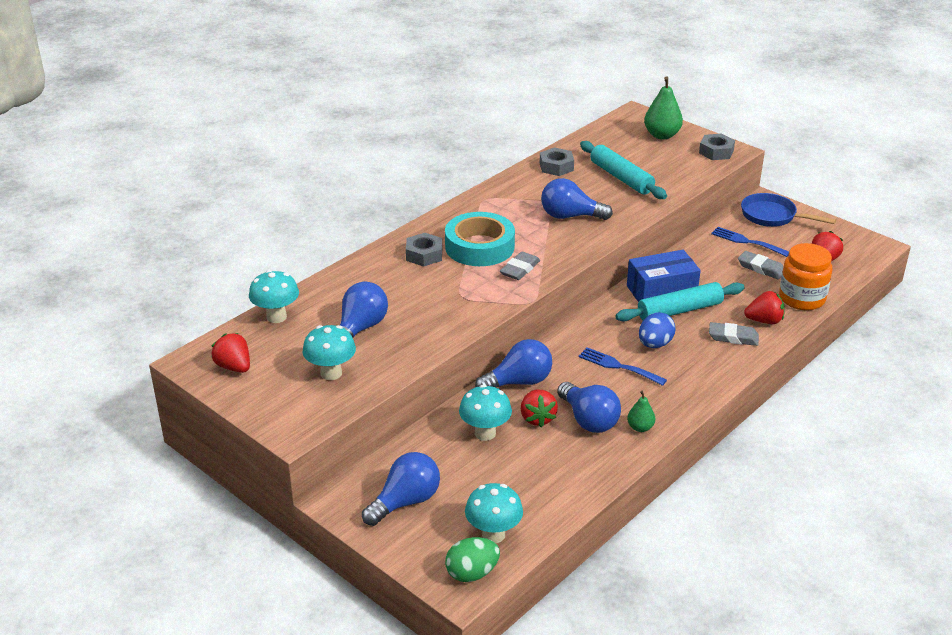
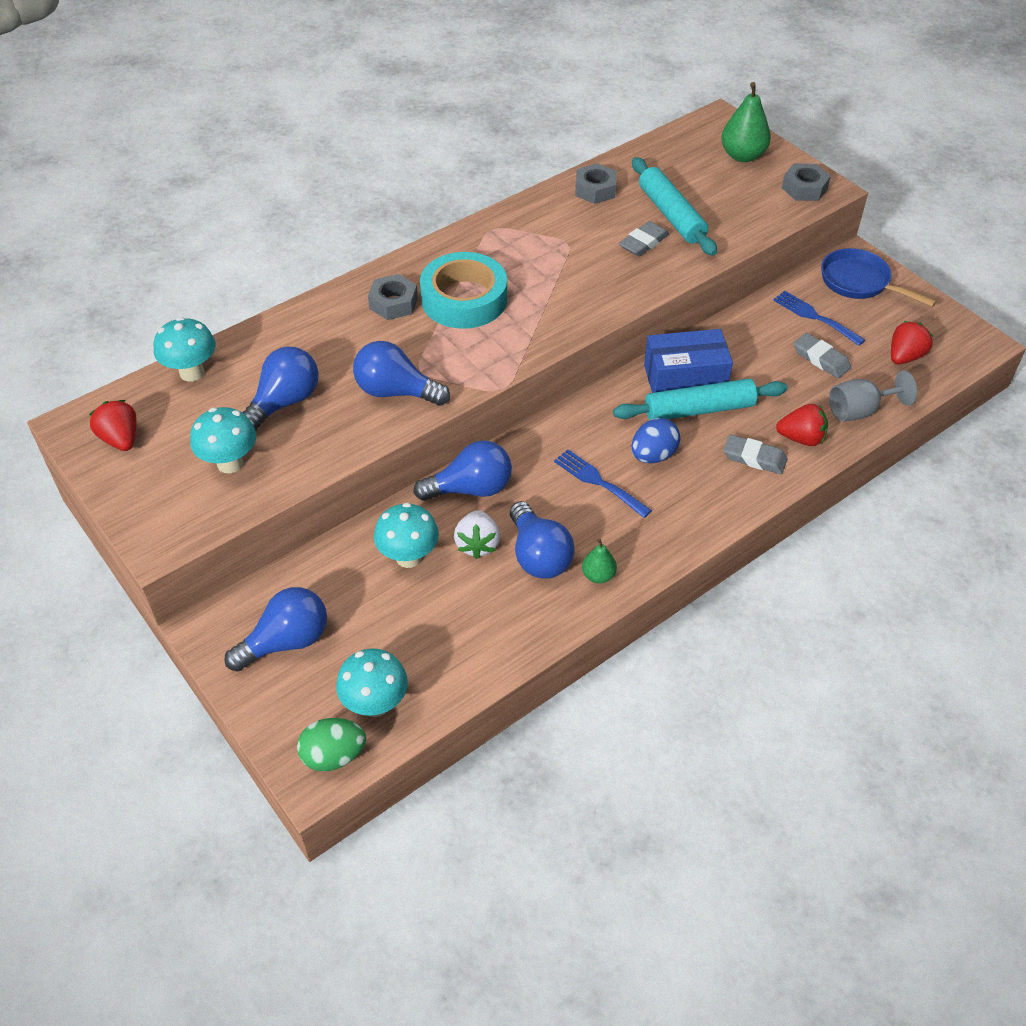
camera: 10 degrees right, 15 degrees up
grey eraser [500,252,540,280] -> grey eraser moved to [619,221,669,257]
red strawberry [521,390,558,427] -> white strawberry [454,510,500,559]
blue light bulb [541,178,613,220] -> blue light bulb moved to [353,341,450,406]
orange jar [779,243,832,310] -> grey goblet [829,370,917,421]

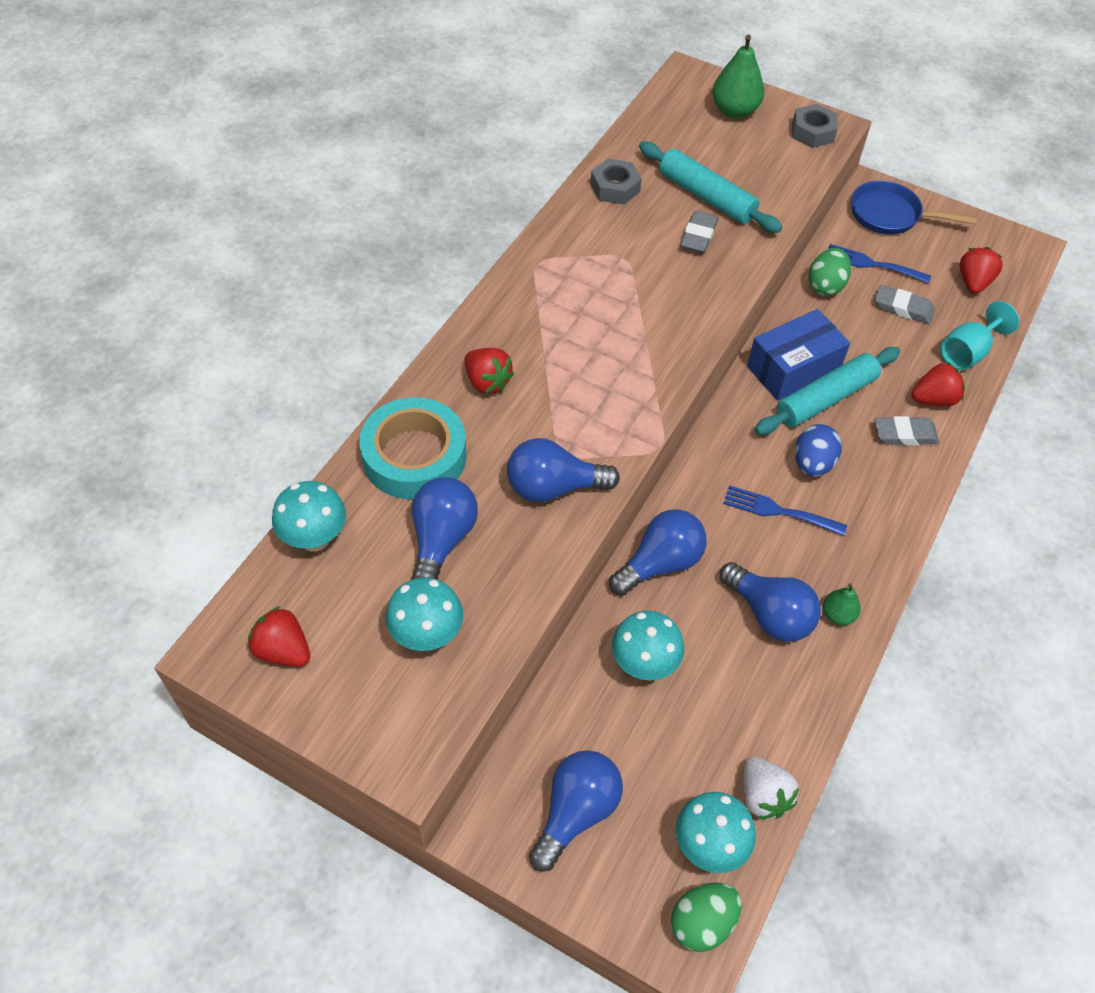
camera: 25 degrees left, 5 degrees up
grey nut [368,274,418,320] -> red strawberry [464,348,514,394]
turquoise tape [420,252,507,329] -> turquoise tape moved to [359,397,466,500]
white strawberry [454,510,500,559] -> white strawberry moved to [744,757,799,819]
grey goblet [829,370,917,421] -> turquoise goblet [940,301,1019,370]
none -> green egg [808,248,851,296]

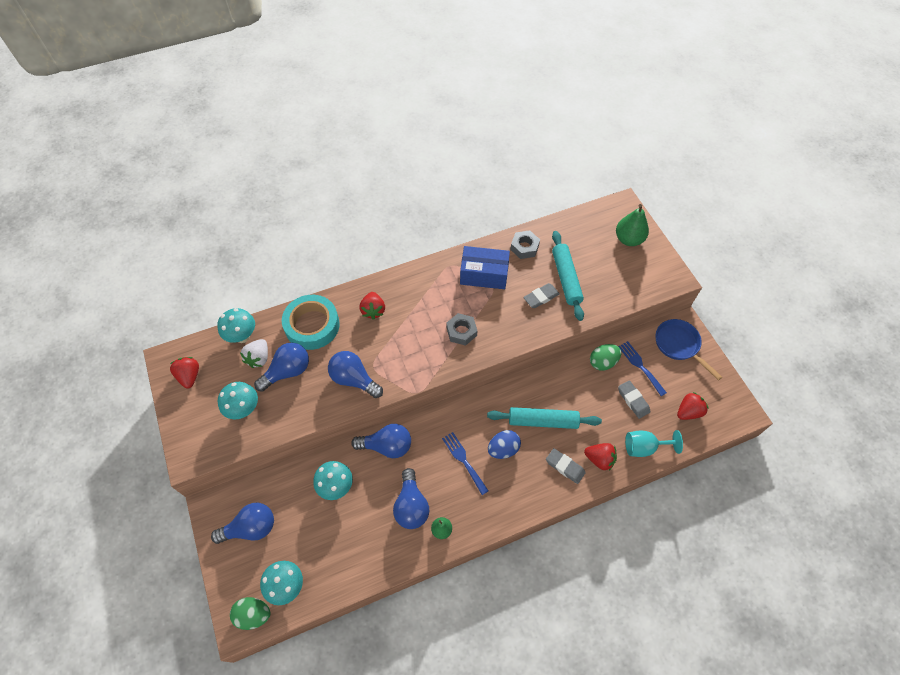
camera: 40 degrees right, 5 degrees up
white strawberry [744,757,799,819] -> white strawberry moved to [240,339,268,368]
blue box [747,309,850,401] -> blue box moved to [460,246,510,289]
grey nut [792,104,838,148] -> grey nut moved to [446,313,477,346]

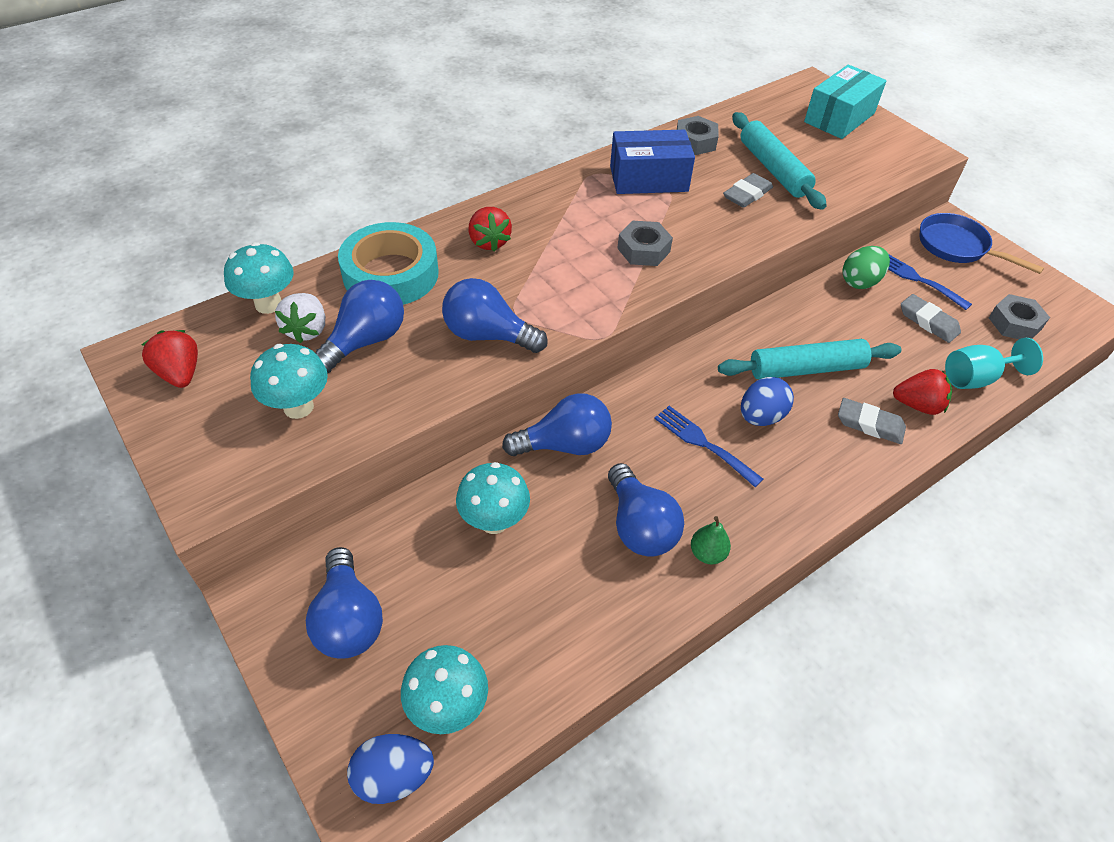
camera: 15 degrees left, 10 degrees down
blue light bulb [211,503,274,544] -> blue light bulb turned 105 degrees clockwise [306,547,383,659]
green egg [230,597,270,630] -> blue egg [347,734,434,804]
green pear [616,204,649,246] -> turquoise box [804,65,887,139]
red strawberry [677,392,708,420] -> grey nut [989,294,1050,339]

